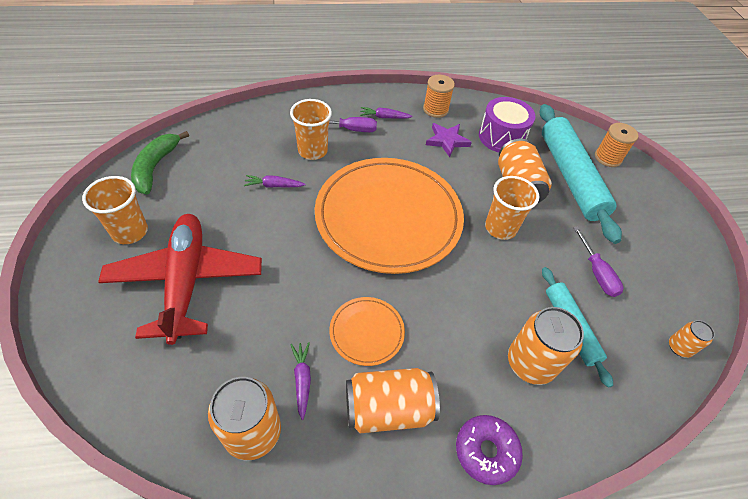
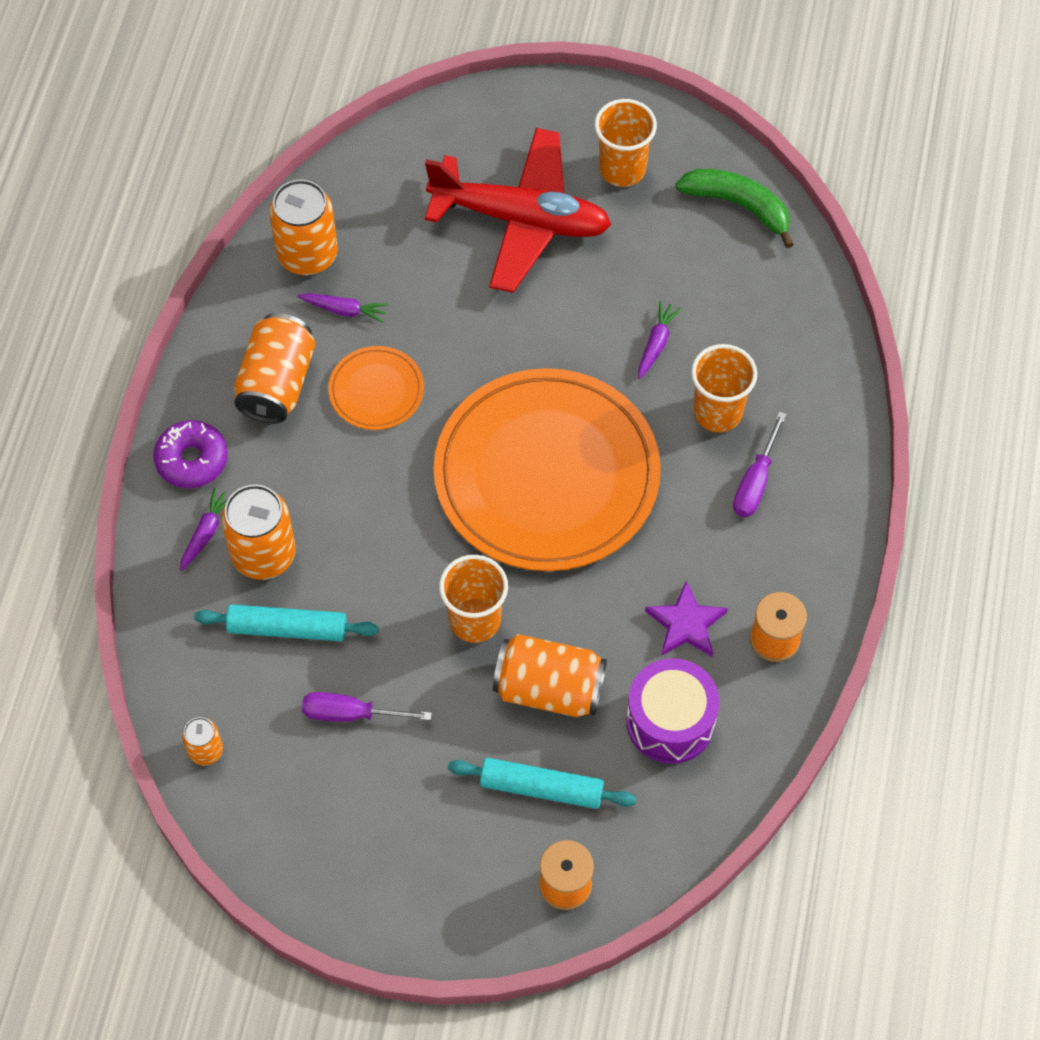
camera: 115 degrees right, 10 degrees up
purple carrot [360,107,413,119] -> purple carrot moved to [180,487,227,571]
turquoise rolling pin [540,104,622,244] -> turquoise rolling pin [448,758,636,809], size x0.57

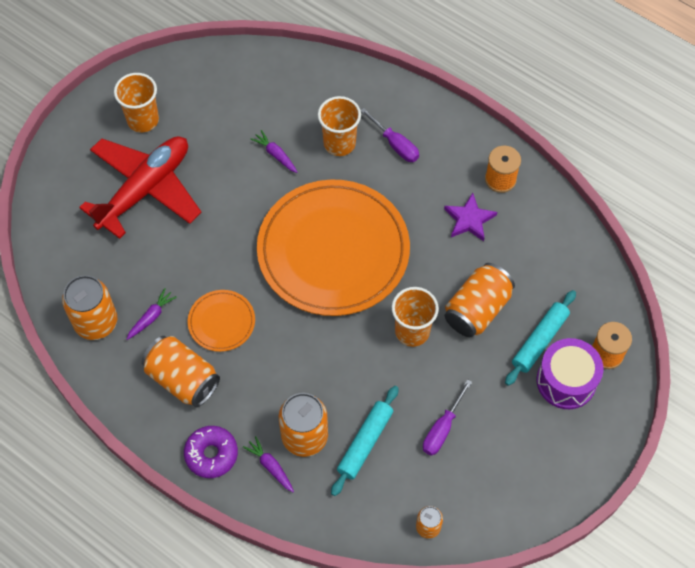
camera: 65 degrees left, 0 degrees up
purple drum [626,658,719,764] -> purple drum moved to [537,338,604,409]
green banana [676,169,794,248] -> none

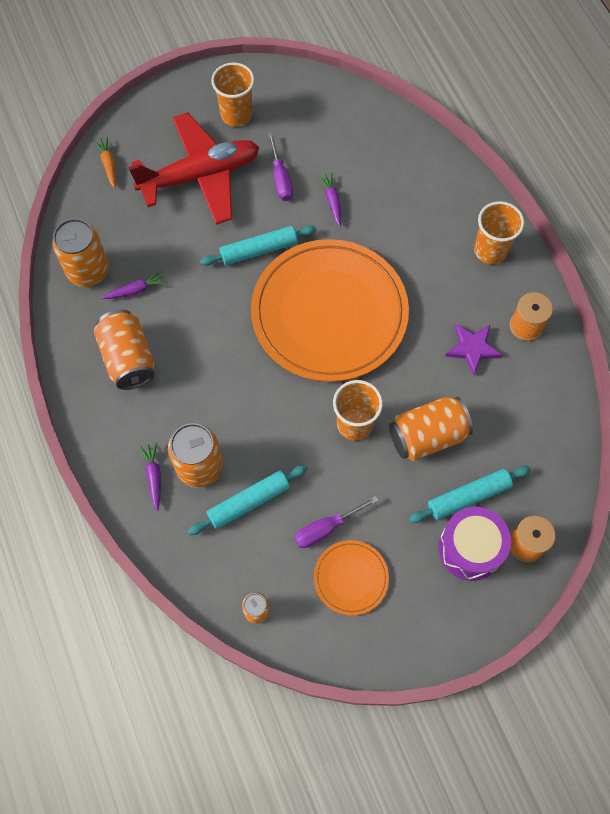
camera: 30 degrees right, 5 degrees up
purple donut [184,426,238,478] -> none
orange plate [188,290,255,352] -> orange plate moved to [314,540,389,615]
orange cup [318,96,361,156] -> orange cup moved to [474,201,524,264]
purple screwdriver [361,108,419,162] -> purple screwdriver moved to [268,132,293,201]
none -> orange carrot [93,136,116,188]
none -> turquoise rolling pin [200,225,316,266]

